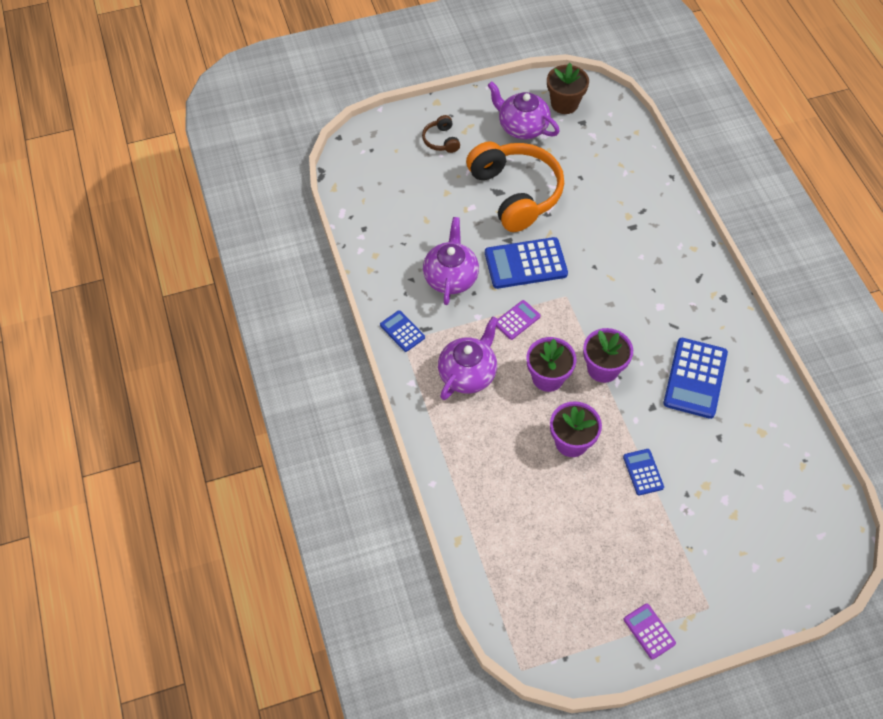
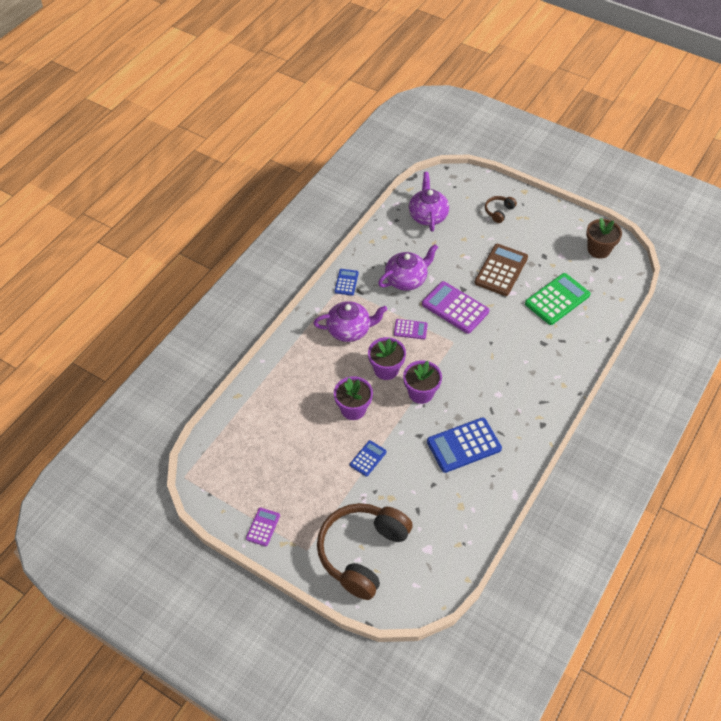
camera: 50 degrees right, 5 degrees down
orange headphones [466,142,564,232] -> brown calculator [474,244,528,296]
blue calculator [485,237,568,289] -> purple calculator [422,281,490,334]
purple teapot [488,81,560,139] -> purple teapot moved to [409,172,449,232]
none -> brown headphones [317,503,413,600]
none -> green calculator [525,273,590,325]

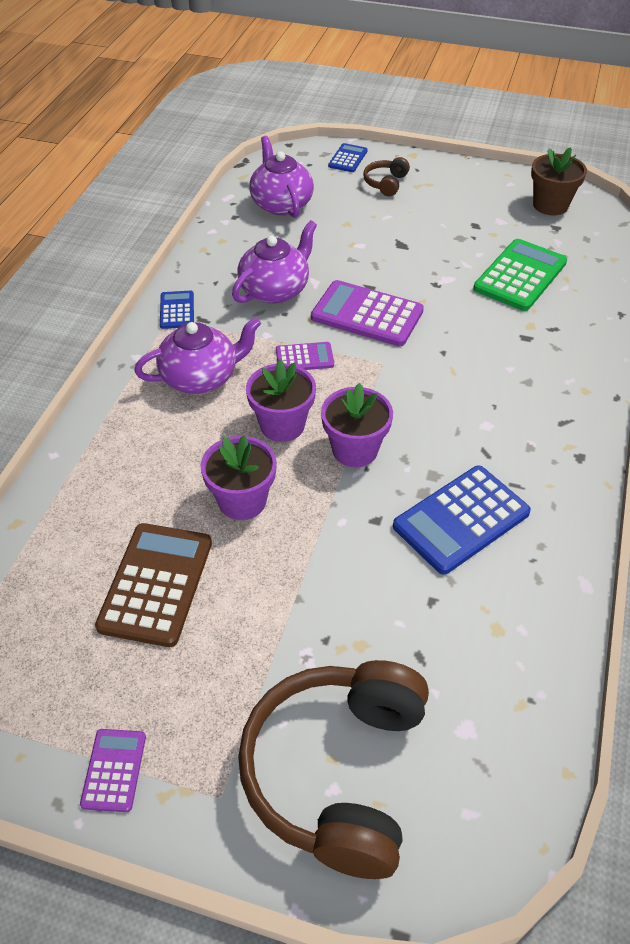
camera: 15 degrees left, 5 degrees down
blue calculator [350,440,387,476] -> blue calculator moved to [328,143,367,172]
brown calculator [474,244,528,296] -> brown calculator moved to [95,523,212,647]

